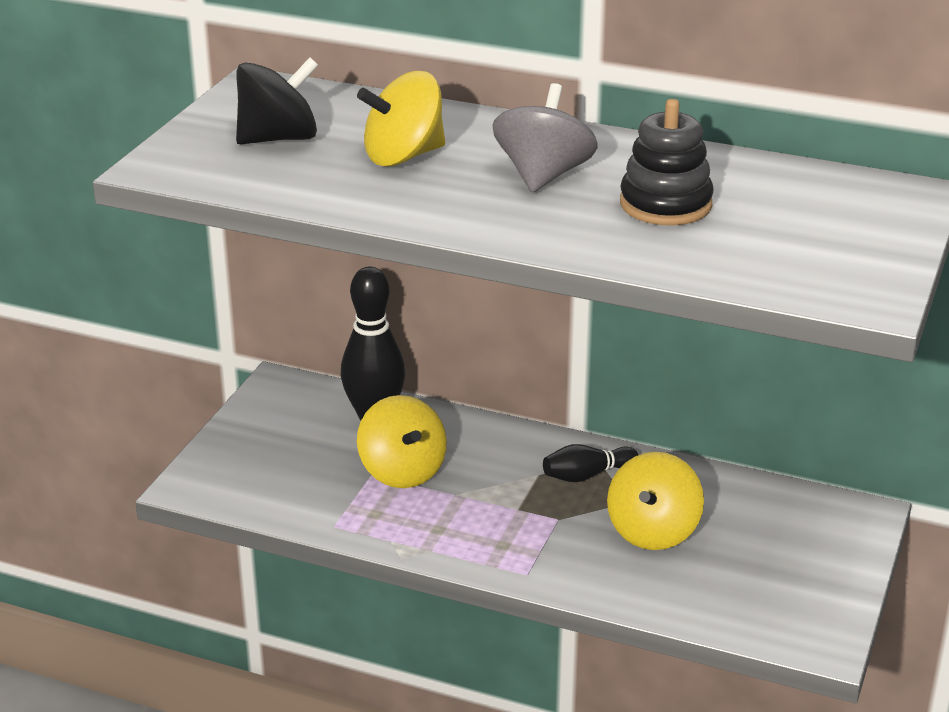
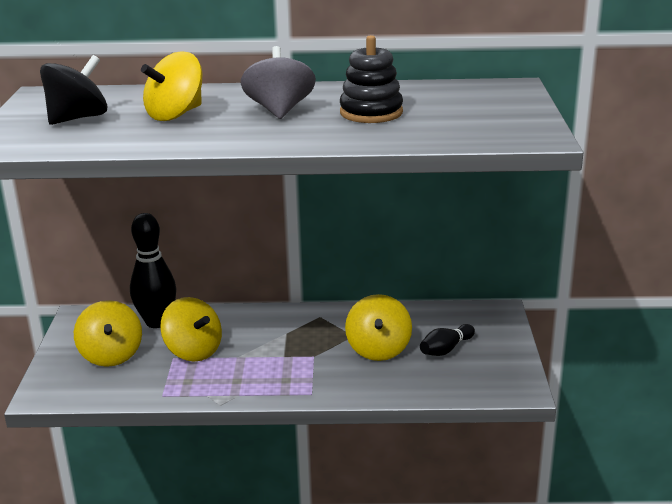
camera: 20 degrees left, 5 degrees down
black bowling pin [543,444,638,482] -> black bowling pin moved to [420,324,475,356]
none -> yellow spinning top [74,300,142,367]

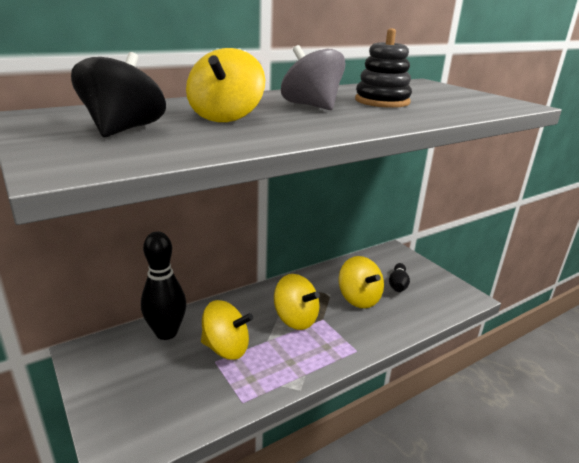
camera: 35 degrees left, 0 degrees up
yellow spinning top [74,300,142,367] -> yellow spinning top moved to [274,274,320,330]

